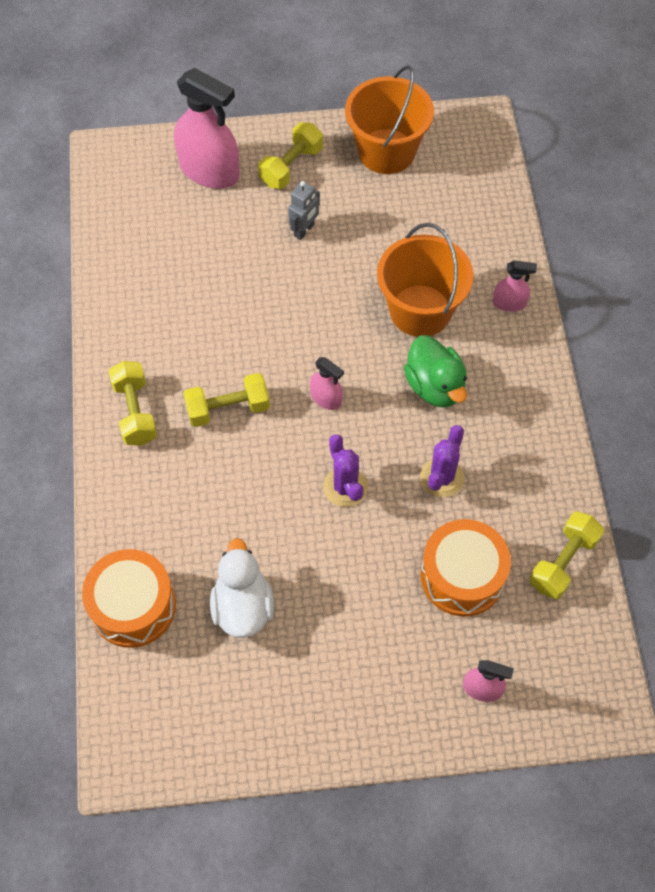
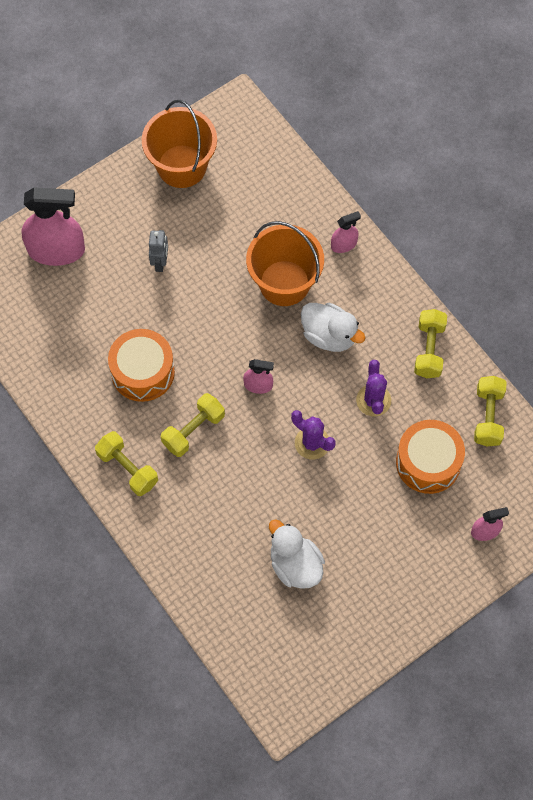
camera: 30 degrees left, 5 degrees up
orange drum [82,549,176,648] -> orange drum moved to [108,329,175,402]
yellow dumbbell [258,122,323,189] -> yellow dumbbell moved to [414,309,447,378]
green duck [404,335,467,408] -> white duck [301,303,366,352]

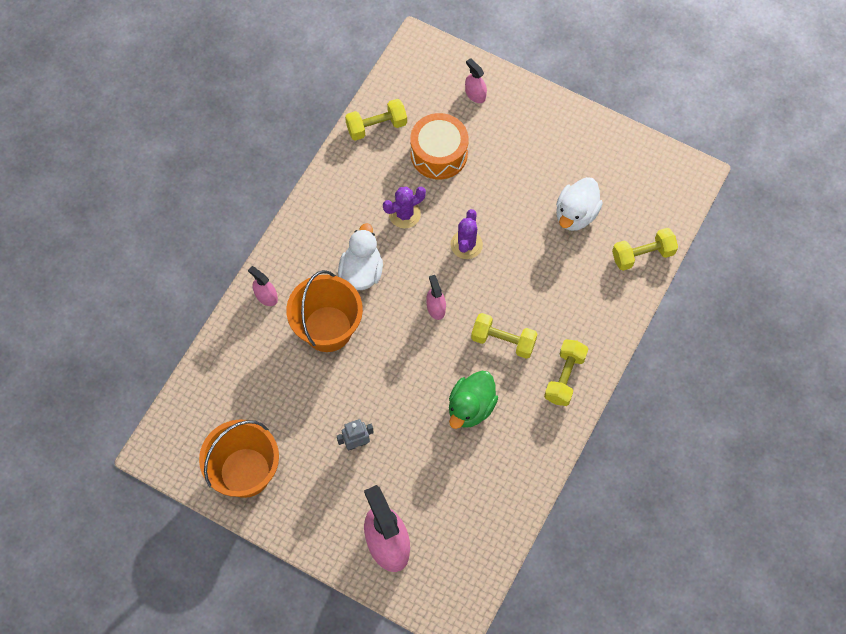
camera: 115 degrees left, 0 degrees up
orange drum [108,329,175,402] -> green duck [449,371,498,429]
yellow dumbbell [414,309,447,378] -> yellow dumbbell moved to [612,228,678,271]

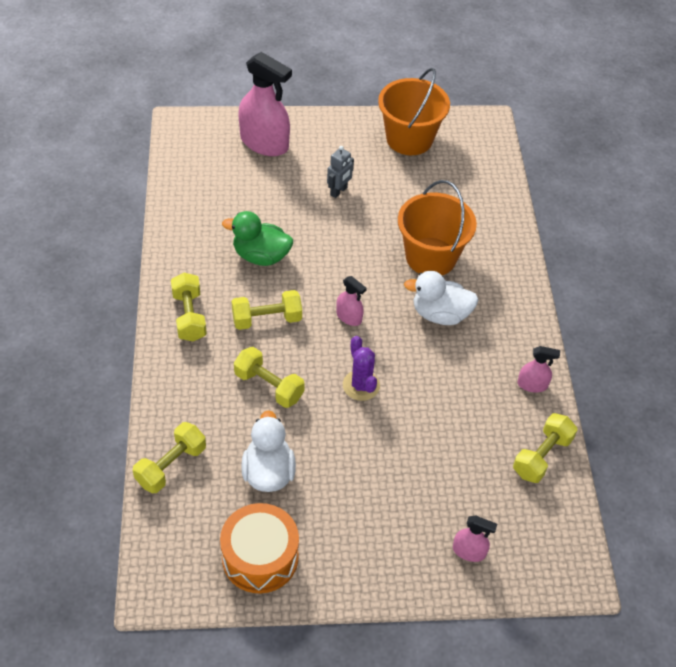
camera: 145 degrees right, 15 degrees down
pink spray bottle [248,266,278,306] -> pink spray bottle moved to [518,346,560,392]
white duck [338,223,383,290] -> white duck turned 120 degrees clockwise [404,271,479,325]
purple cactus [383,187,426,228] -> none
orange drum [410,113,469,179] -> orange drum moved to [220,503,299,593]
green duck [449,371,498,429] -> green duck turned 75 degrees counterclockwise [222,211,293,266]
none -> yellow dumbbell [234,347,305,408]

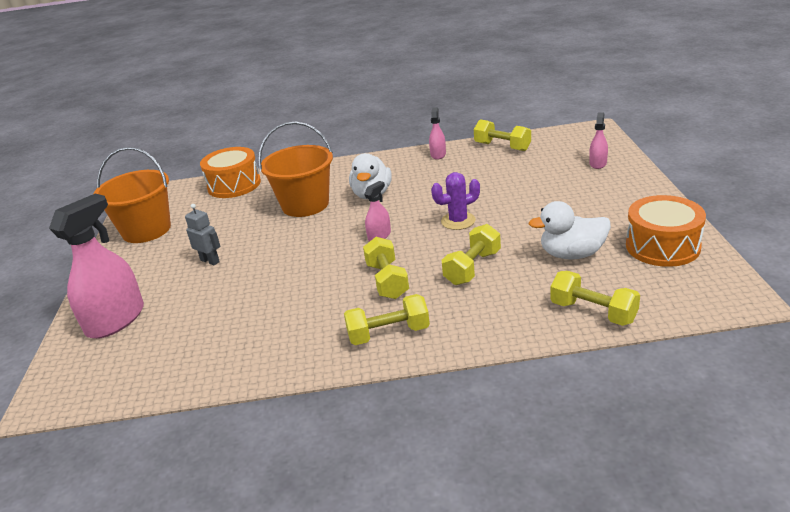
camera: 85 degrees left, 20 degrees down
green duck [222,211,293,266] -> none
none -> orange drum [200,147,261,198]

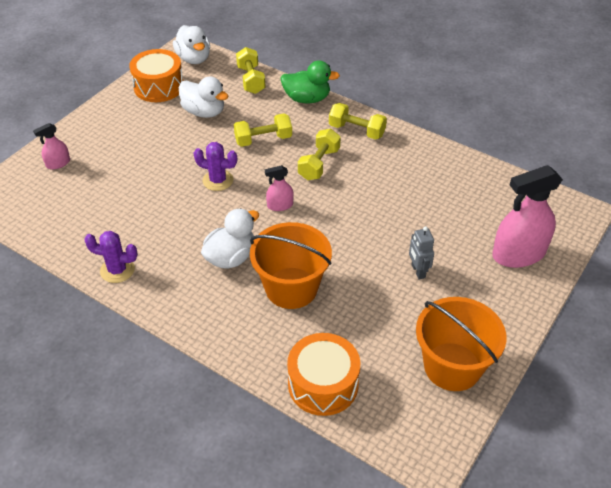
camera: 145 degrees left, 15 degrees up
pink spray bottle [429,107,446,160] -> purple cactus [84,231,138,283]
yellow dumbbell [474,119,531,151] -> none
none -> white duck [173,25,210,64]
none -> green duck [280,60,340,103]

